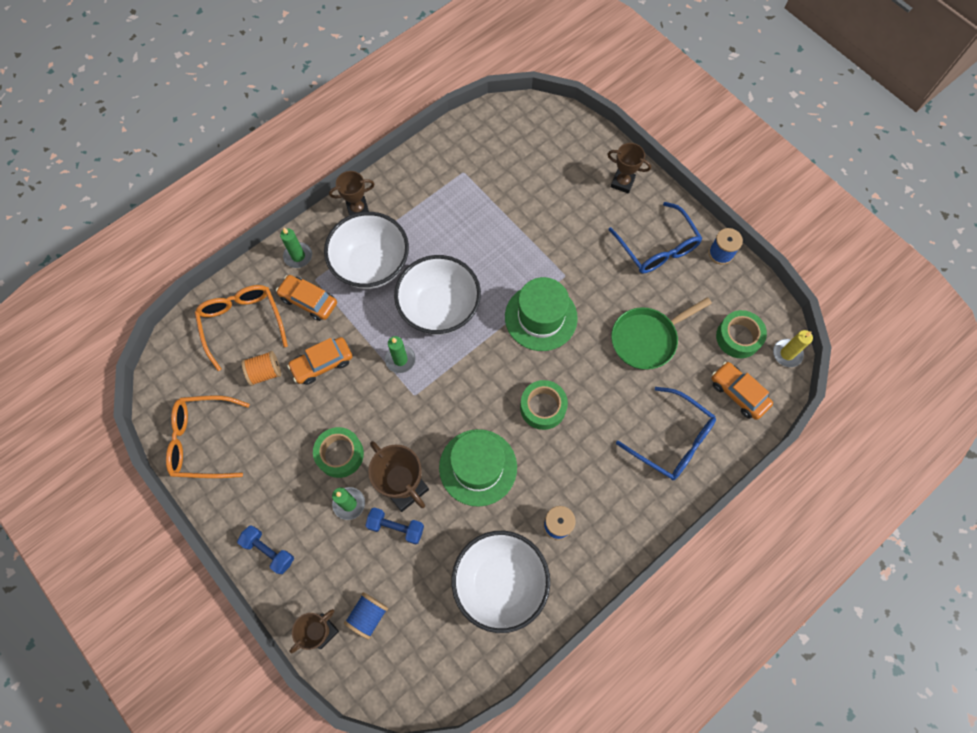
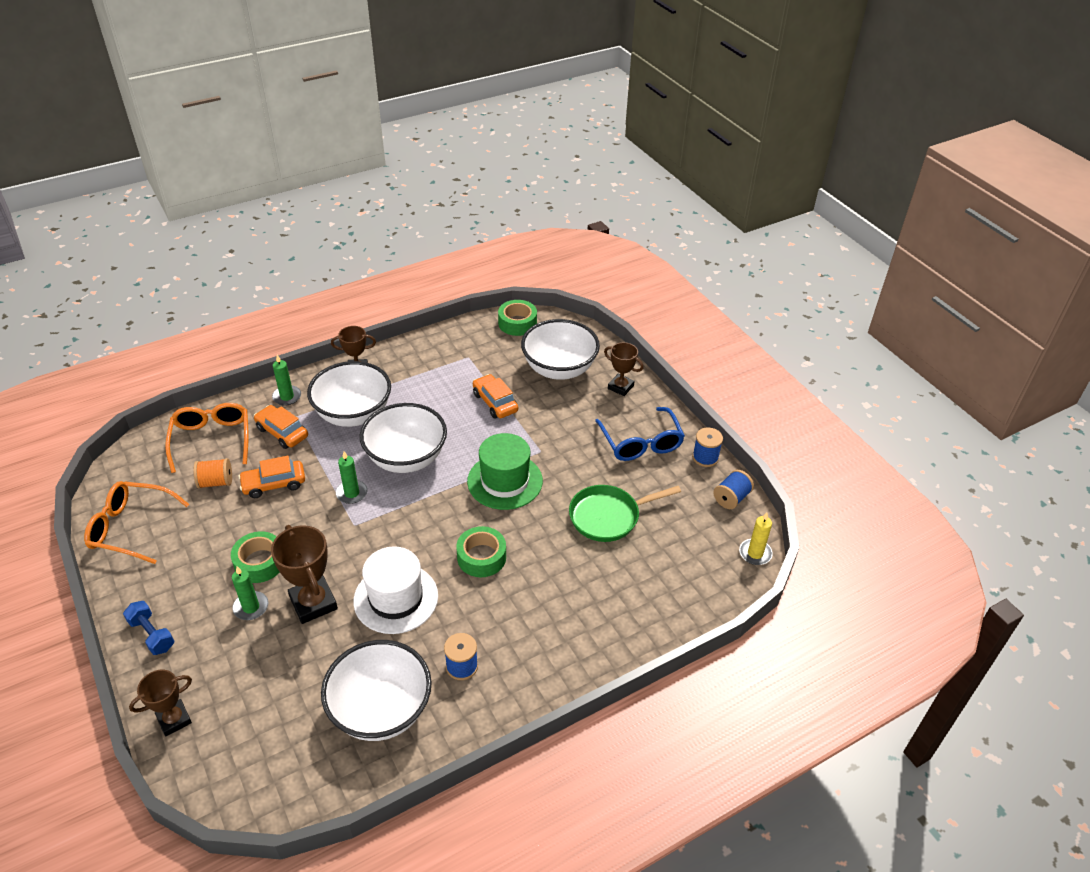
camera: 10 degrees right, 25 degrees down
blue spool [344,592,388,640] -> blue spool moved to [713,470,754,509]
blue dumbbell [365,507,424,545] -> none
green hat [439,429,517,507] -> white hat [353,546,438,634]
blue glasses [616,387,716,480] -> none
orange car [711,362,773,420] -> orange car moved to [473,374,518,419]
green tape [716,310,767,358] -> green tape moved to [498,300,537,336]
none -> white bowl [521,319,600,380]

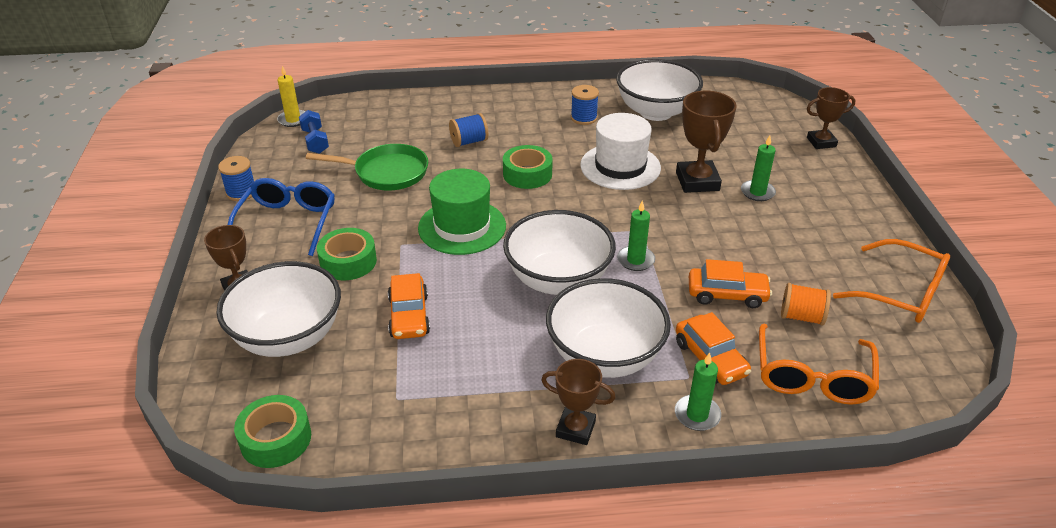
camera: 155 degrees left, 5 degrees down
blue dumbbell [123,601,174,655] -> blue dumbbell moved to [299,110,329,154]
green tape [231,531,280,583] -> green tape moved to [317,228,377,280]
blue spool [713,470,754,509] -> blue spool moved to [449,113,488,147]

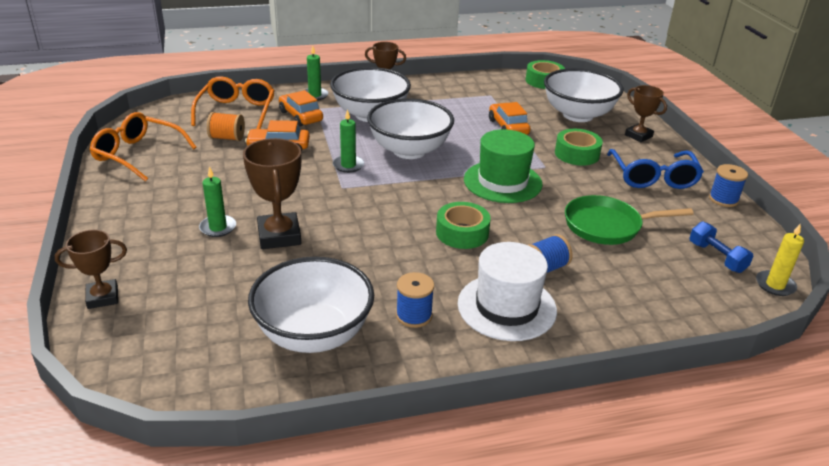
camera: 170 degrees right, 5 degrees down
white hat [580,113,661,190] -> white hat moved to [458,242,557,341]

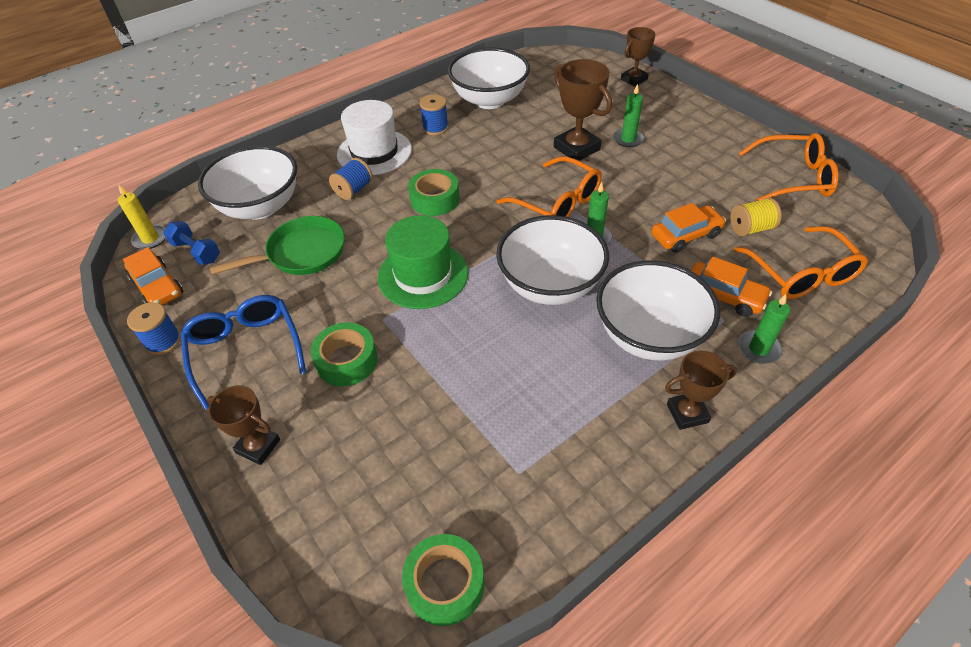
camera: 160 degrees right, 15 degrees up
orange spool [207,112,245,141] -> yellow spool [730,198,782,236]
orange car [489,102,530,135] -> orange car moved to [123,247,183,305]
white bowl [544,68,623,122] -> white bowl moved to [198,145,297,219]
none -> orange glasses [497,156,602,217]

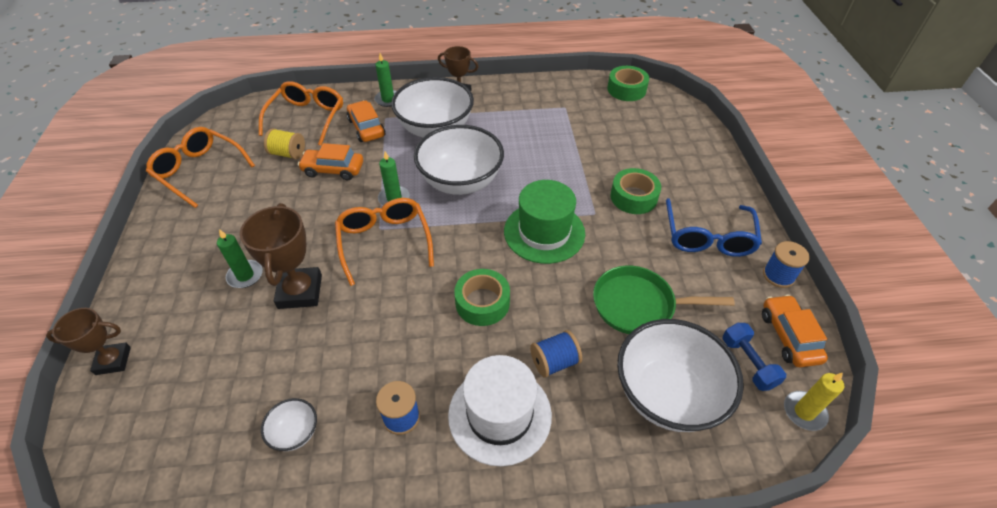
camera: 150 degrees left, 0 degrees up
brown trophy [207,385,280,465] -> none
white bowl [448,47,530,109] -> white bowl [261,398,317,451], size x0.44

